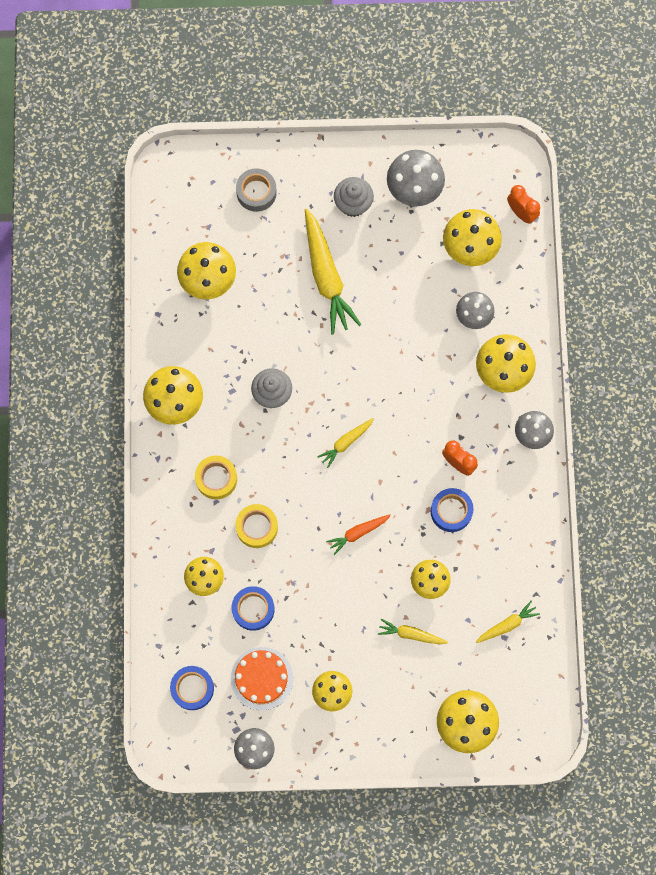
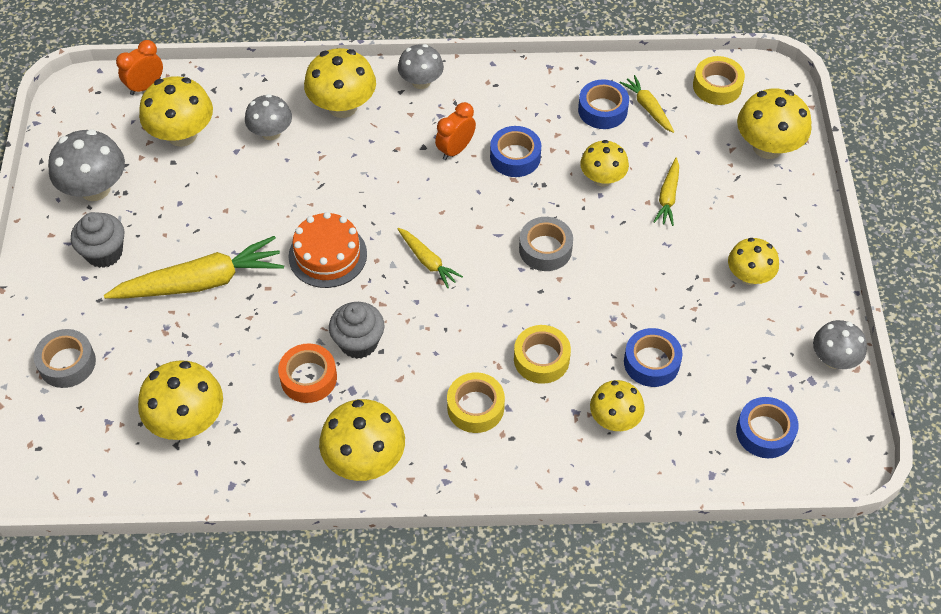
camera: 90 degrees left, 20 degrees down
orange cake [231,647,293,710] -> orange cake moved to [289,212,367,288]
orange carrot [326,515,391,555] -> grey tape [519,217,573,271]
none -> orange tape [278,343,337,403]
none -> blue tape [578,79,629,129]
none -> yellow tape [693,56,745,105]

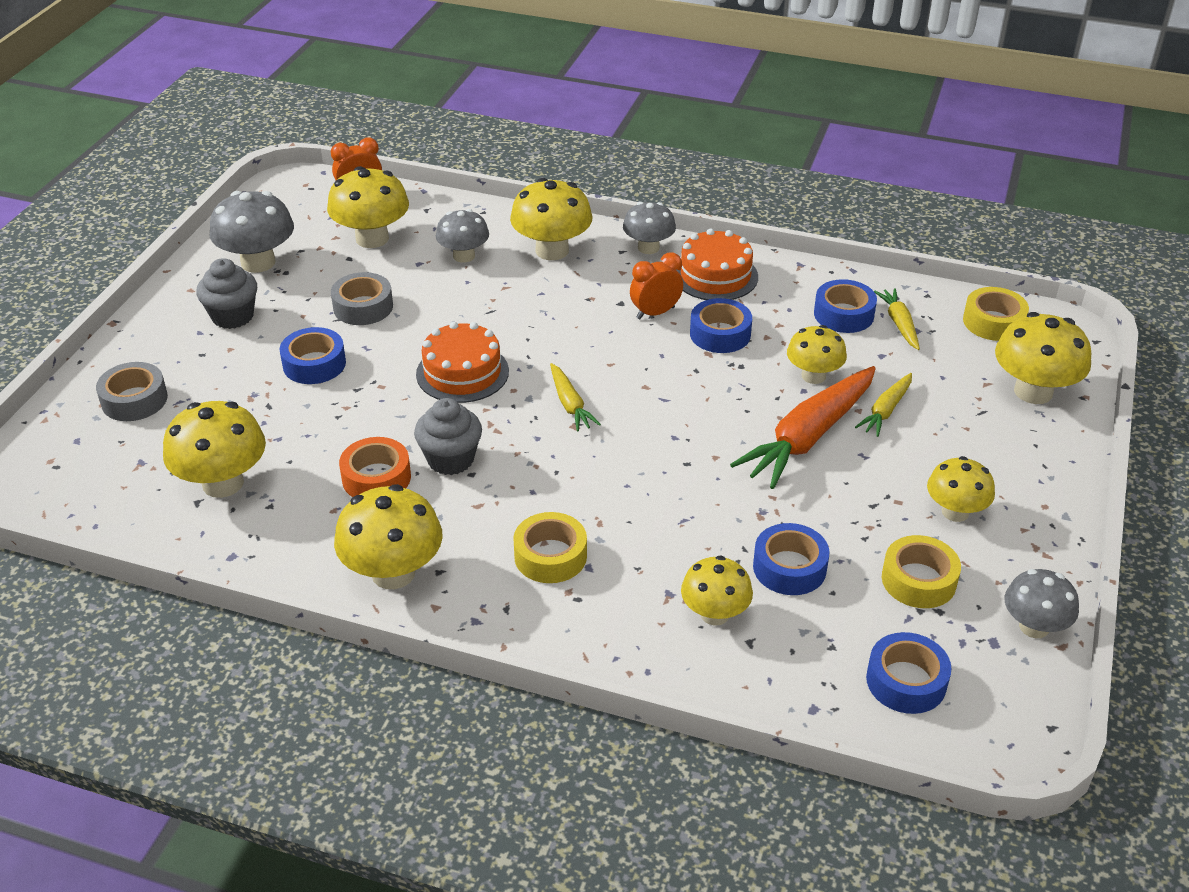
camera: 20 degrees right, 15 degrees down
yellow carrot [104,236,284,299] -> blue tape [280,327,346,384]
yellow tape [514,325,571,384] -> yellow tape moved to [882,535,961,608]
grey tape [519,217,573,271] -> grey tape moved to [331,272,393,325]
none -> orange cake [677,229,758,300]
none -> orange carrot [730,366,876,489]

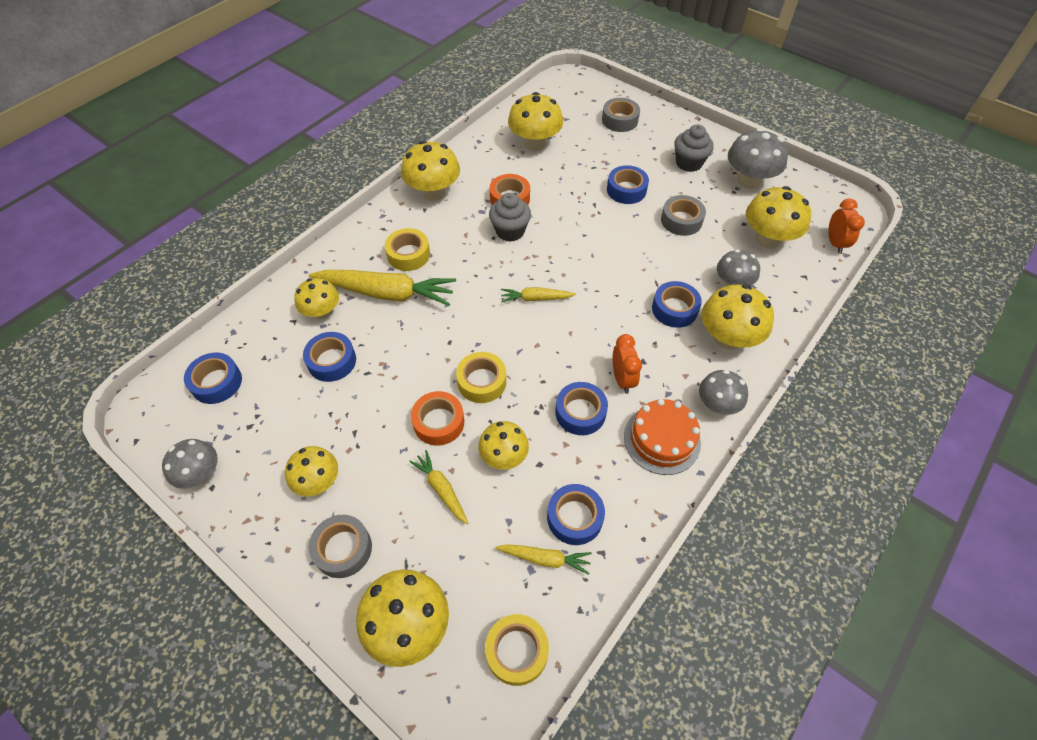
camera: 110 degrees right, 15 degrees up
orange cake [416,322,509,403] -> none
orange carrot [730,366,876,489] -> orange tape [411,391,464,446]
yellow tape [882,535,961,608] -> yellow tape moved to [456,352,506,403]
none -> yellow carrot [309,270,456,306]
none -> grey tape [309,515,372,578]
none -> blue tape [652,281,702,328]

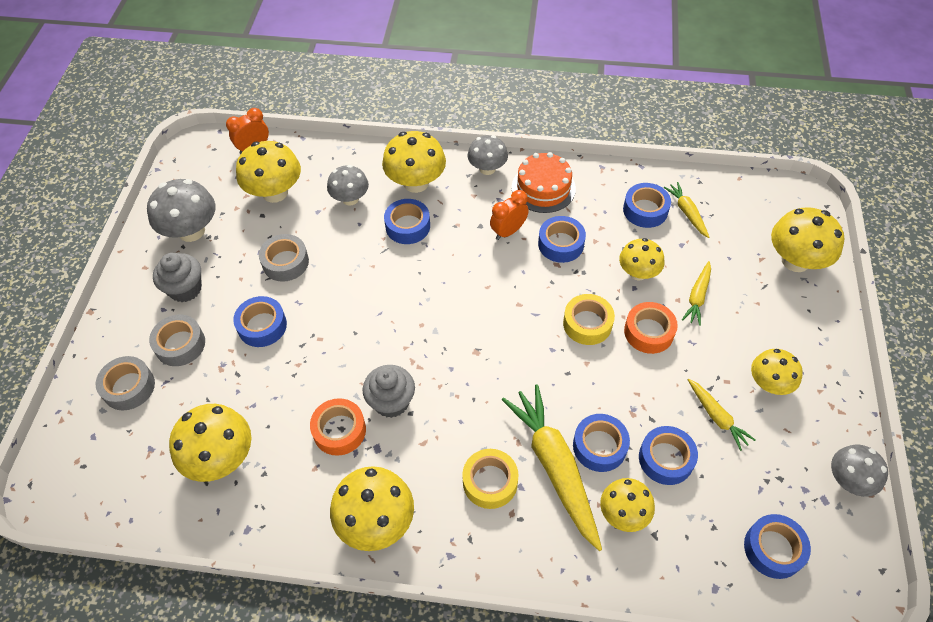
camera: 120 degrees left, 0 degrees up
grey tape [309,515,372,578] -> grey tape moved to [149,315,205,366]
yellow tape [485,614,549,686] -> none
yellow carrot [501,287,576,303] -> yellow carrot moved to [688,379,756,451]
none -> blue tape [573,414,630,472]

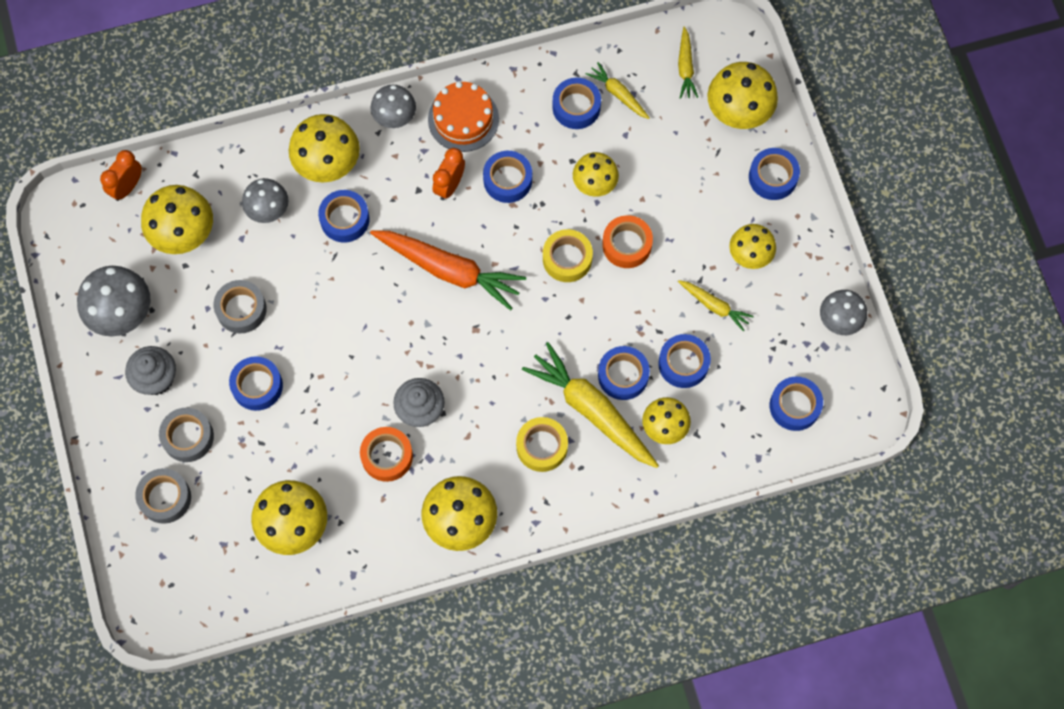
camera: 25 degrees left, 15 degrees up
yellow carrot [682,261,711,326] -> yellow carrot moved to [678,26,698,99]
none -> orange carrot [370,230,526,311]
none -> blue tape [749,148,800,200]

